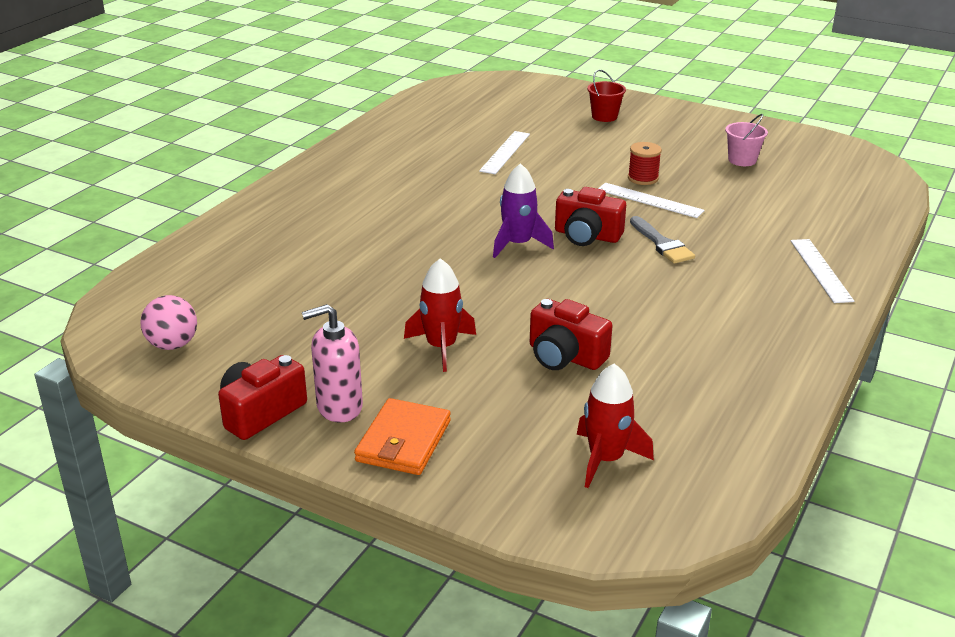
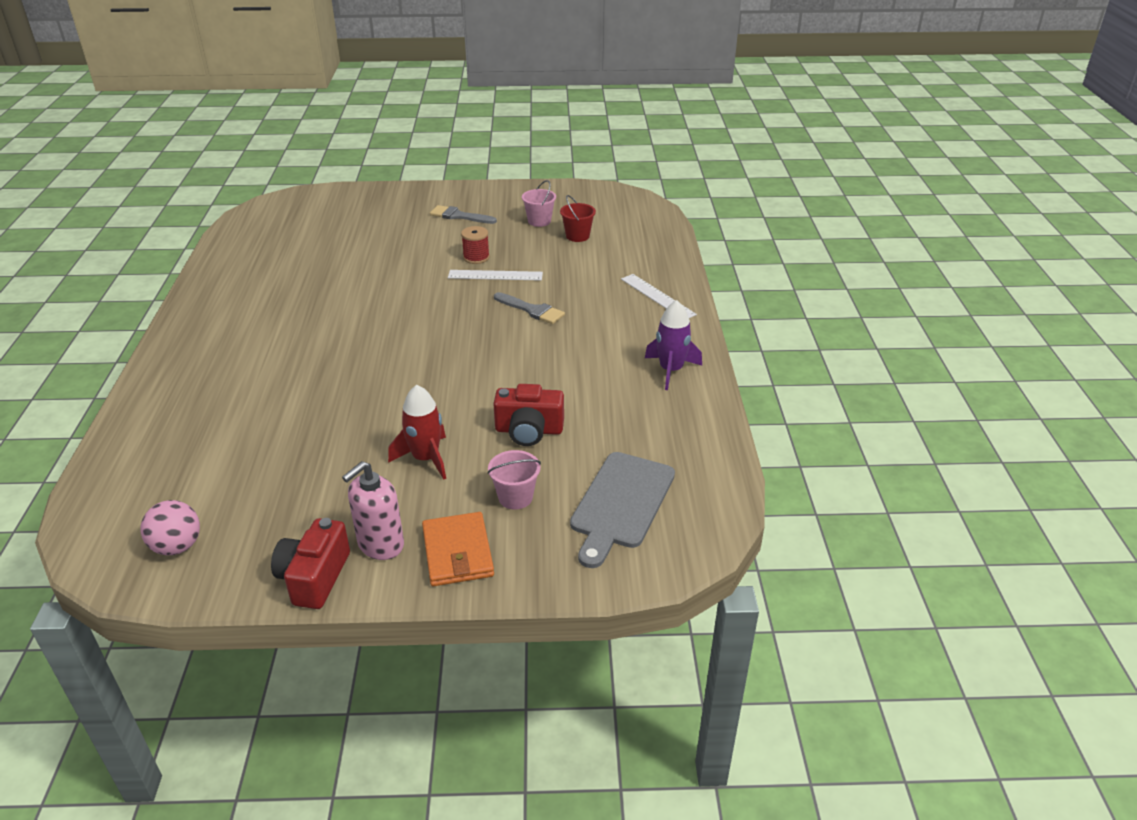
camera: 30 degrees left, 5 degrees up
white ruler [479,131,530,174] -> none
purple rocket [493,163,554,258] -> purple rocket moved to [645,300,702,390]
red camera [555,187,626,246] -> none
red rocket [577,363,654,488] -> grey cutting board [570,452,675,568]
red bucket [587,70,626,122] -> red bucket moved to [560,195,596,242]
none -> grey brush [430,205,497,224]
none -> pink bucket [487,450,541,509]

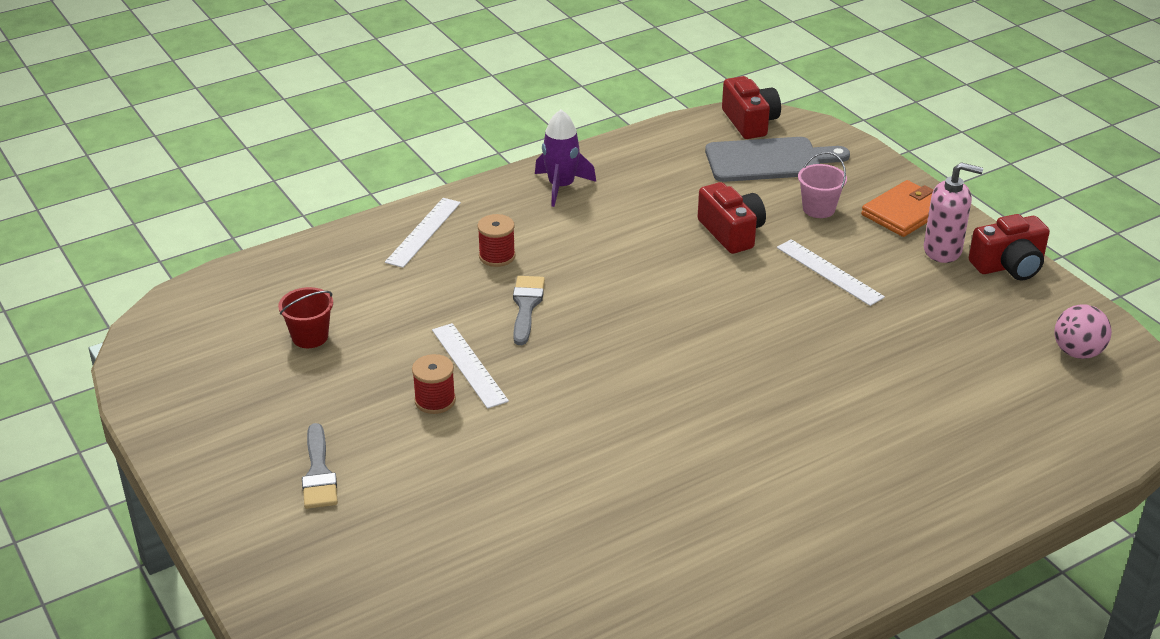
camera: 120 degrees left, 0 degrees up
red rocket [388,385,446,480] -> white ruler [777,239,885,306]
pink bucket [522,180,556,227] -> none
none -> red spool [477,214,515,267]
none -> red camera [722,76,781,139]

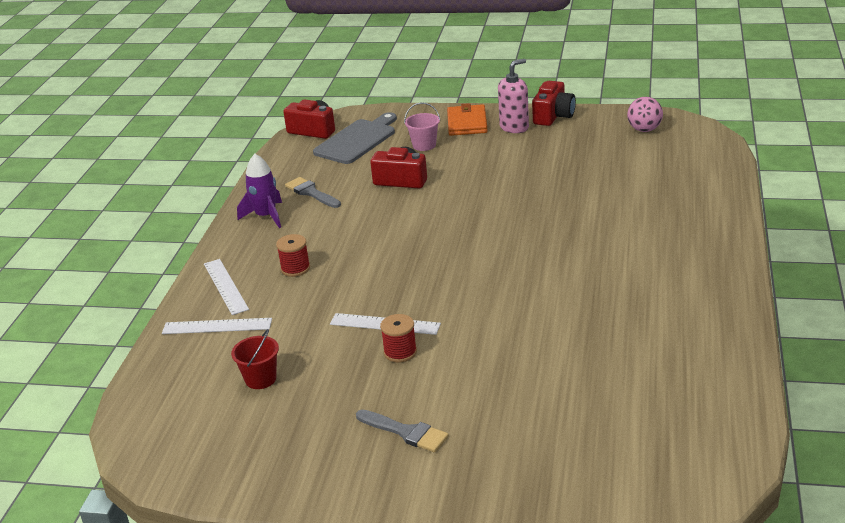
camera: 45 degrees left, 5 degrees down
grey brush [513,276,545,345] -> grey brush moved to [285,177,341,208]
white ruler [777,239,885,306] -> white ruler moved to [162,318,272,334]

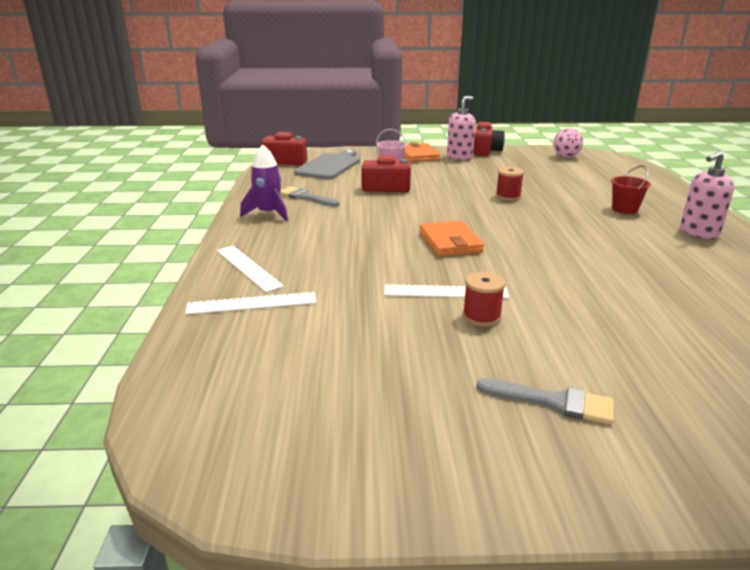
camera: 15 degrees left, 5 degrees down
red bucket [231,329,279,389] -> red bucket moved to [611,165,651,214]
red spool [276,234,310,277] -> red spool moved to [496,167,524,201]
none -> orange wallet [419,220,484,257]
none -> pink soap dispenser [680,151,735,239]

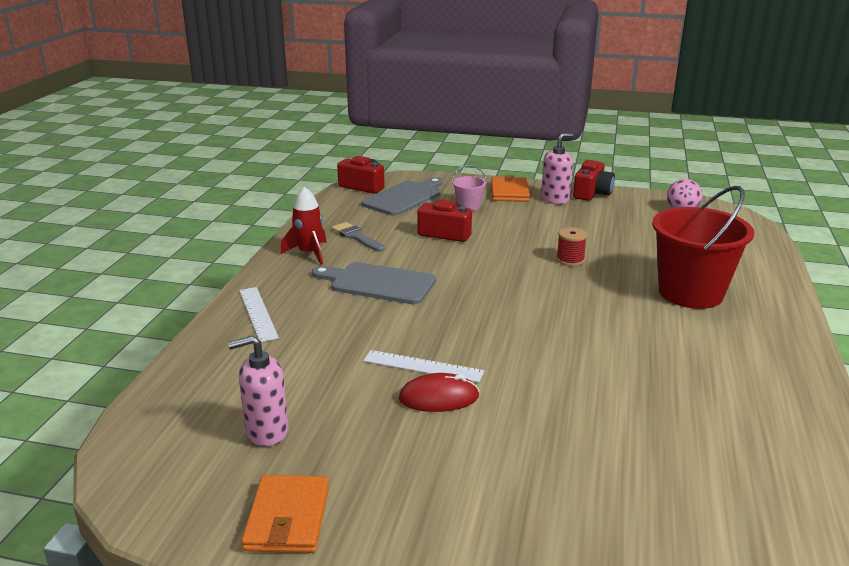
camera: 15 degrees right, 0 degrees up
white ruler [185,292,317,315] -> none
purple rocket [240,145,288,222] -> red rocket [280,187,327,265]
orange wallet [419,220,484,257] -> orange wallet moved to [241,475,329,553]
red spool [463,272,506,326] -> red mouse [399,373,479,412]
grey brush [476,378,614,424] -> none
red bucket [611,165,651,214] -> red bucket [652,186,754,309], size x2.25
pink soap dispenser [680,151,735,239] -> pink soap dispenser moved to [228,335,288,447]
none -> grey cutting board [312,262,436,304]

